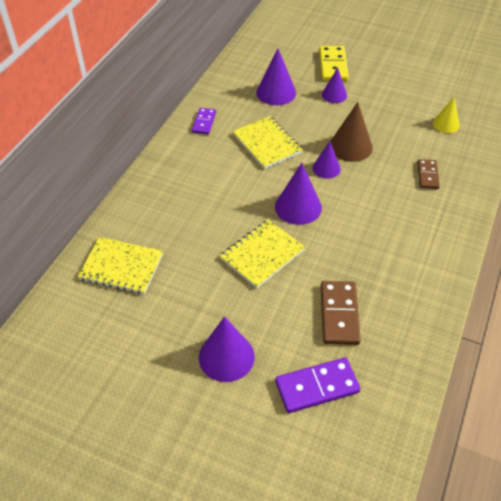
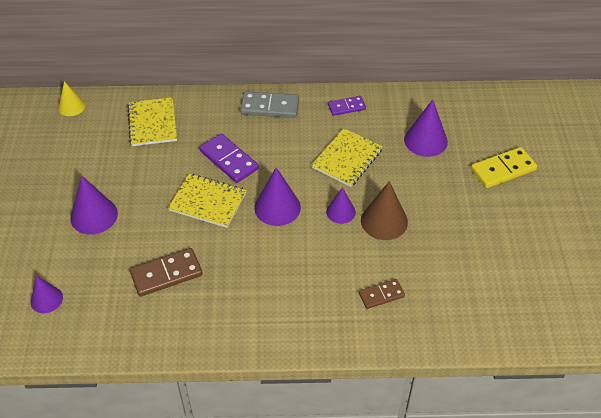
camera: 65 degrees right, 0 degrees up
purple domino [275,358,361,413] -> purple domino moved to [200,134,259,183]
purple cone [322,68,347,103] -> purple cone moved to [31,276,63,313]
yellow cone [433,97,460,133] -> yellow cone moved to [58,81,85,116]
none -> grey domino [240,91,299,118]

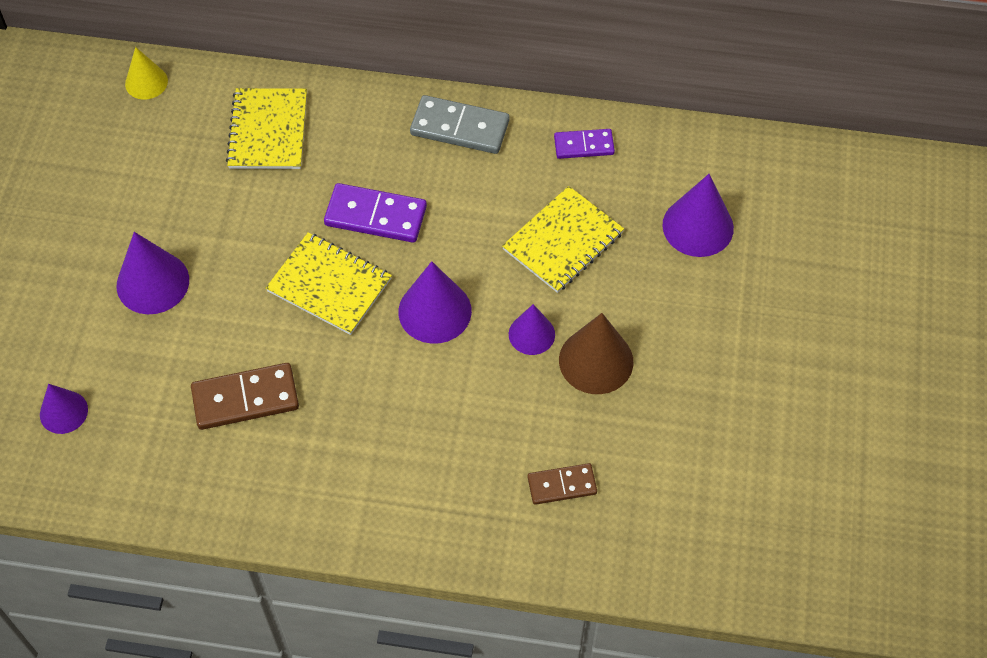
camera: 10 degrees right, 10 degrees up
purple domino [200,134,259,183] -> purple domino turned 45 degrees counterclockwise [324,183,427,243]
yellow domino [471,147,537,188] -> none

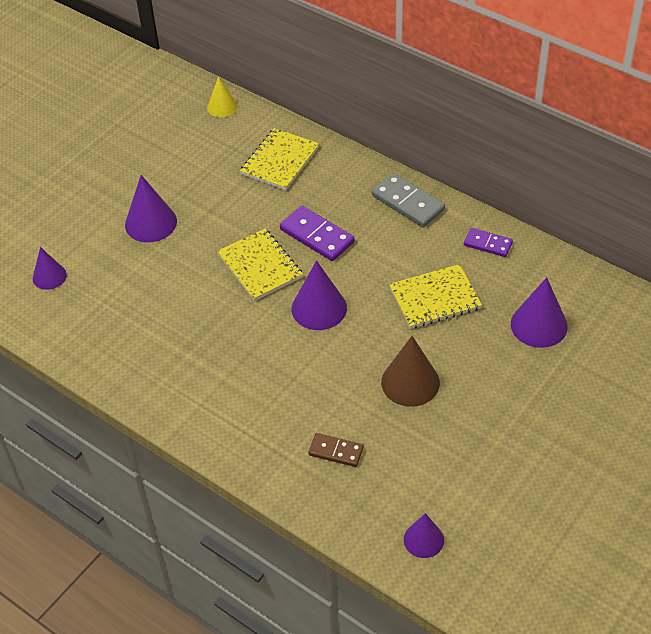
camera: 30 degrees right, 10 degrees down
brown domino [191,363,299,430] -> none
purple cone [509,304,555,355] -> purple cone moved to [404,513,444,558]

